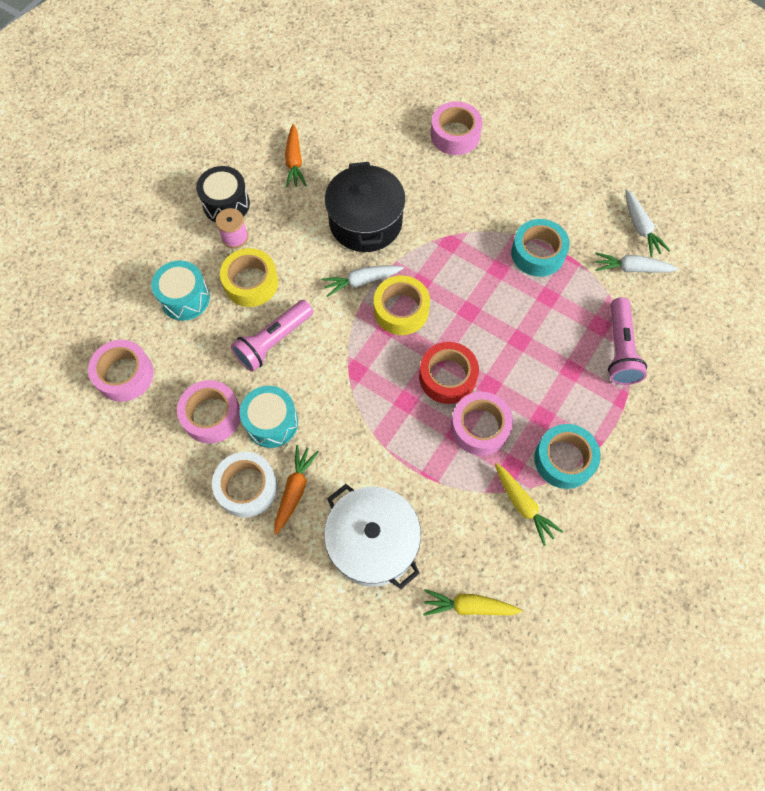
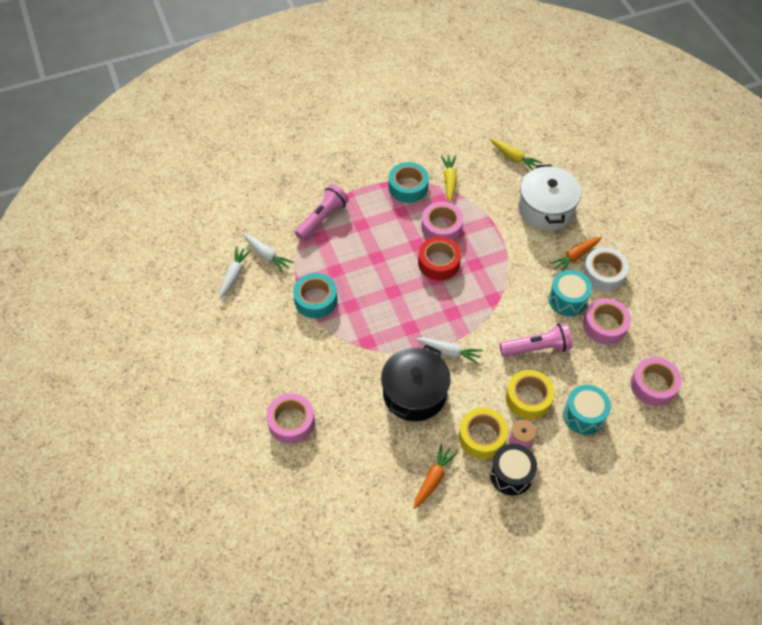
camera: 145 degrees left, 10 degrees down
yellow tape [374,275,430,335] -> yellow tape moved to [459,408,508,459]

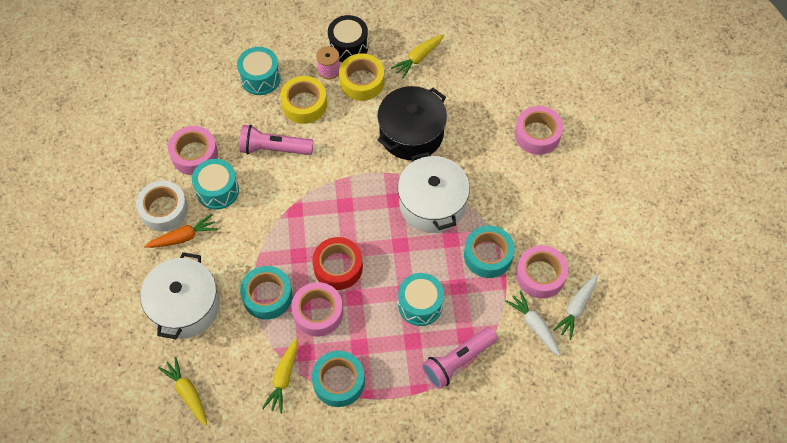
camera: 165 degrees left, 5 degrees up
orange carrot [414,444,458,509] -> yellow carrot [391,34,444,78]
white carrot [416,337,483,365] -> none
pink tape [631,357,682,406] -> pink tape moved to [516,245,568,298]
none -> turquoise tape [240,266,292,320]
none -> white pot [398,152,470,233]
none -> turquoise drum [398,273,444,326]

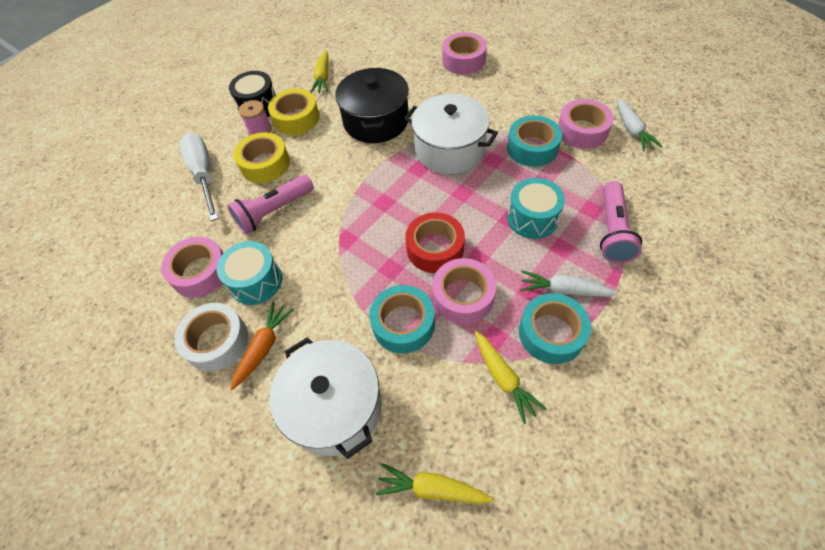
camera: 40 degrees left, 5 degrees down
turquoise drum [237,47,281,95] -> white screwdriver [179,133,219,221]
white carrot [505,290,560,356] -> white carrot moved to [520,270,618,297]

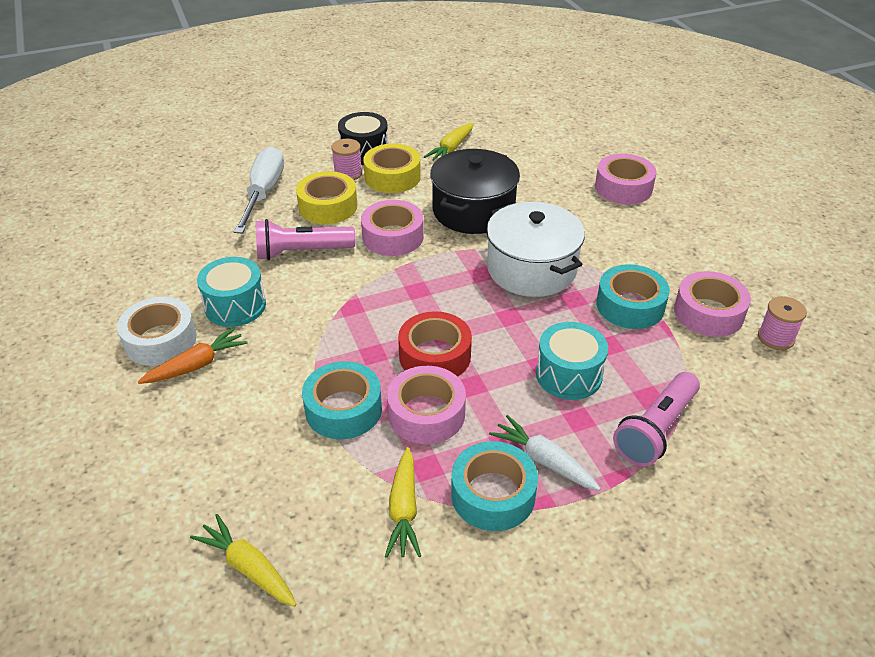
camera: 25 degrees right, 15 degrees down
pink tape [161,237,223,298] -> pink tape moved to [361,200,424,256]
white pot [269,337,382,459] -> none
white carrot [617,98,663,152] -> pink spool [758,296,807,350]

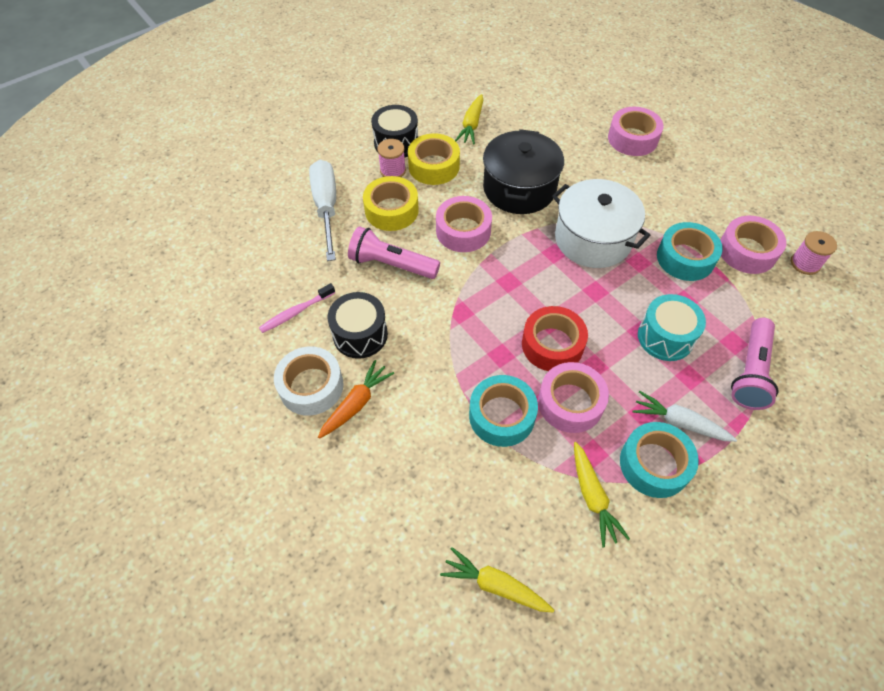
camera: 15 degrees left, 15 degrees up
turquoise drum [197,257,266,327] -> black drum [328,292,388,359]
pink flashlight [255,219,355,260] -> pink flashlight turned 45 degrees clockwise [348,226,440,279]
none -> pink toothbrush [259,283,335,333]

